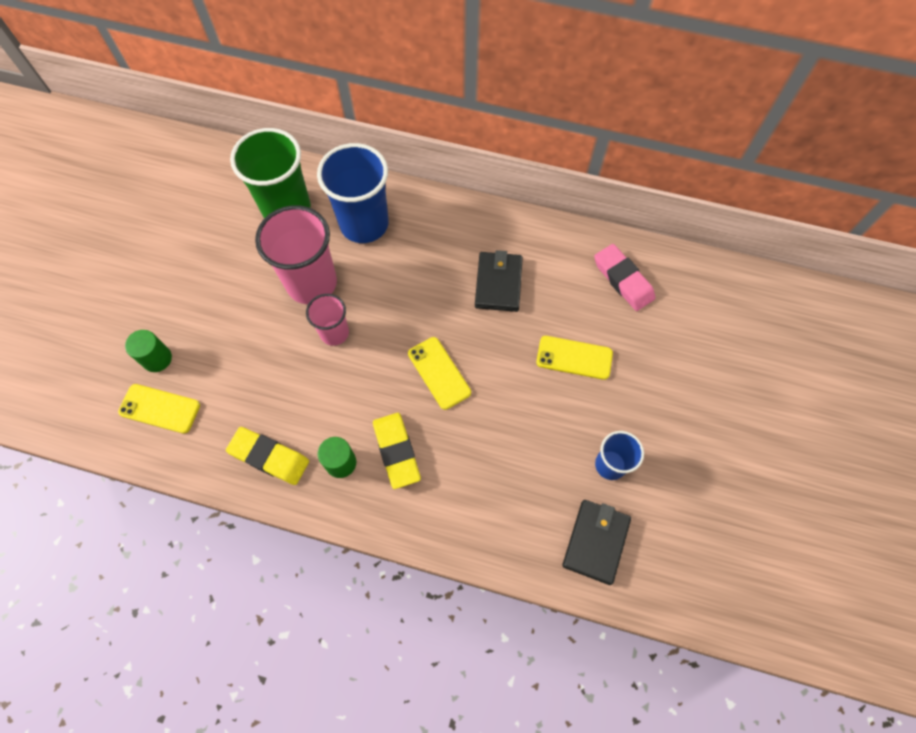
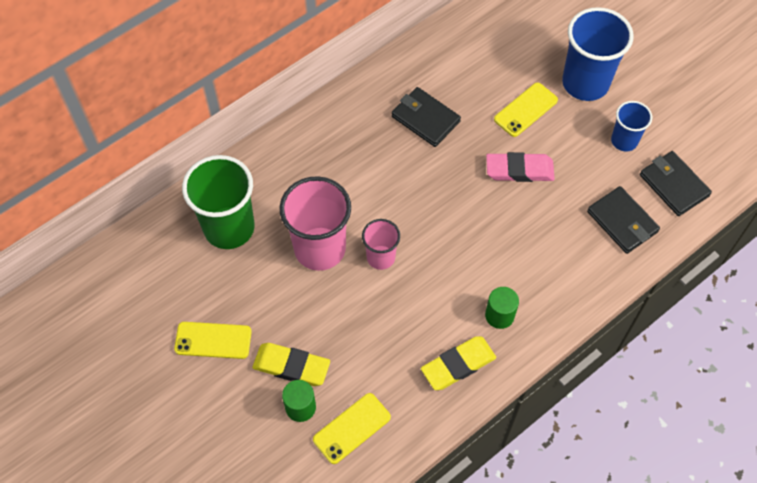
camera: 55 degrees left, 5 degrees down
blue cup [317,143,389,243] -> blue cup moved to [562,7,634,101]
yellow eraser [373,413,421,489] -> yellow eraser moved to [252,343,330,386]
yellow phone [408,337,471,410] -> yellow phone moved to [174,322,252,359]
pink eraser [594,244,655,311] -> pink eraser moved to [486,152,555,182]
none -> black wallet [587,186,660,254]

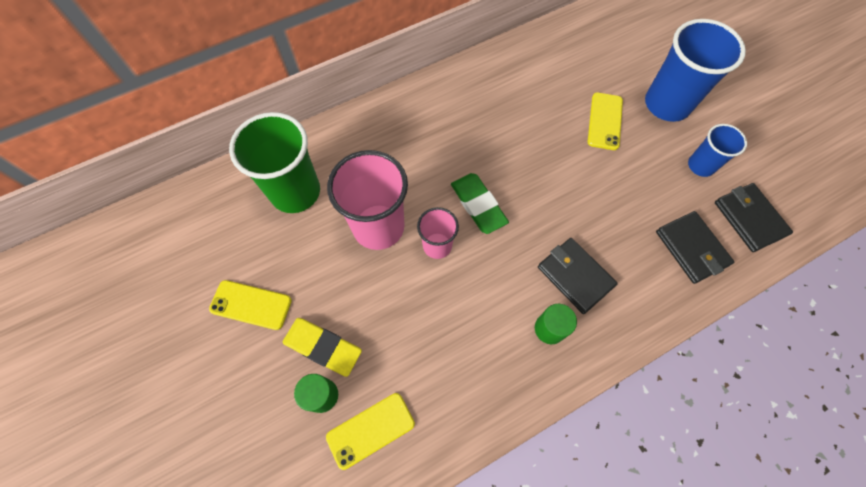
camera: 10 degrees right, 5 degrees up
black wallet [392,87,461,147] -> black wallet moved to [538,238,618,314]
yellow eraser [421,336,496,390] -> none
pink eraser [486,152,555,182] -> none
yellow phone [494,82,558,137] -> yellow phone turned 45 degrees counterclockwise [588,92,623,150]
none -> green eraser [451,173,509,234]

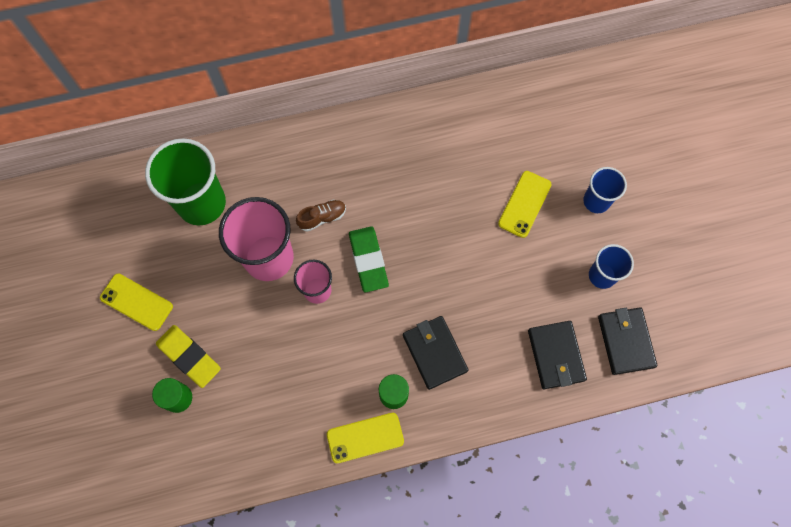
camera: 15 degrees right, 5 degrees up
yellow phone [326,393,415,470] -> yellow phone moved to [327,413,404,463]
blue cup [645,19,746,122] -> blue cup [583,167,627,213], size x0.55
none -> brown shoe [296,200,346,232]

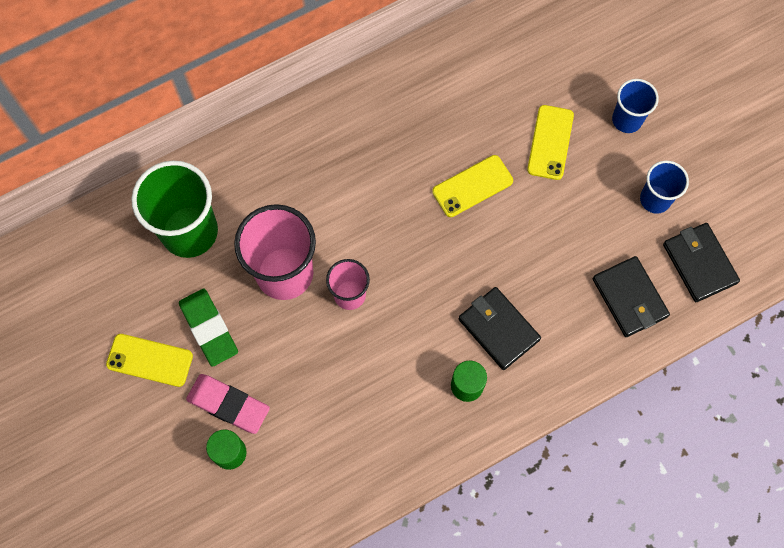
camera: 15 degrees left, 0 degrees up
yellow eraser [156,325,221,388] -> pink eraser [186,374,270,434]
brown shoe [296,200,346,232] -> none
yellow phone [327,413,404,463] -> yellow phone moved to [432,155,513,217]
green eraser [349,226,389,292] -> green eraser moved to [179,289,238,367]

